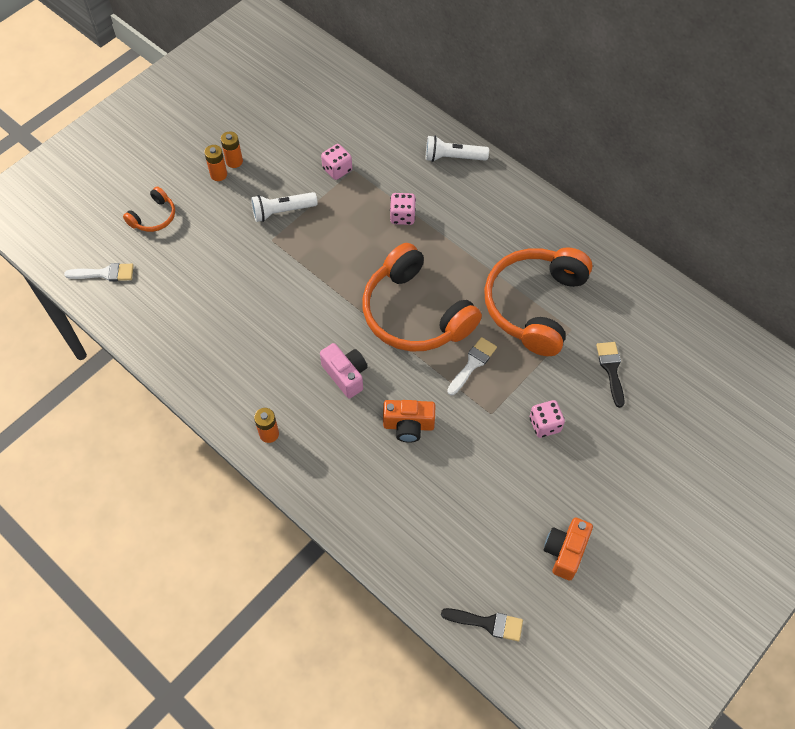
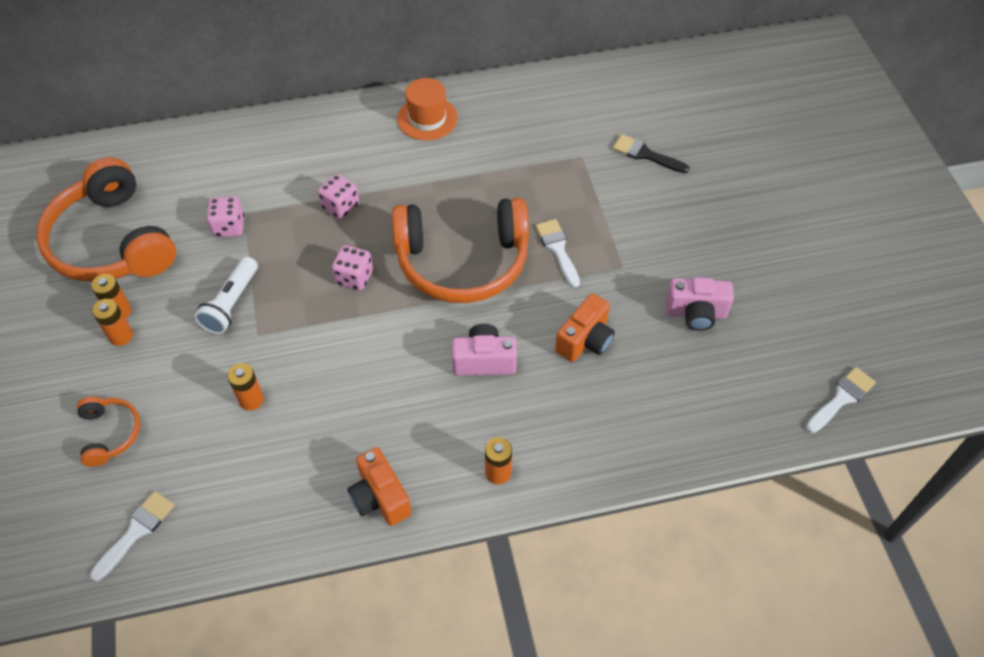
camera: 55 degrees left, 5 degrees down
white flashlight [426,136,489,162] -> none
black brush [441,608,523,641] -> white brush [806,367,876,433]
orange headphones [484,247,592,356] -> orange headphones moved to [36,157,176,282]
pink dice [530,400,565,438] -> pink dice moved to [332,245,373,290]
orange camera [544,517,593,581] -> orange camera moved to [348,447,412,526]
none -> orange battery [227,363,264,410]
none -> orange hat [397,78,458,141]
none -> pink camera [666,277,734,331]

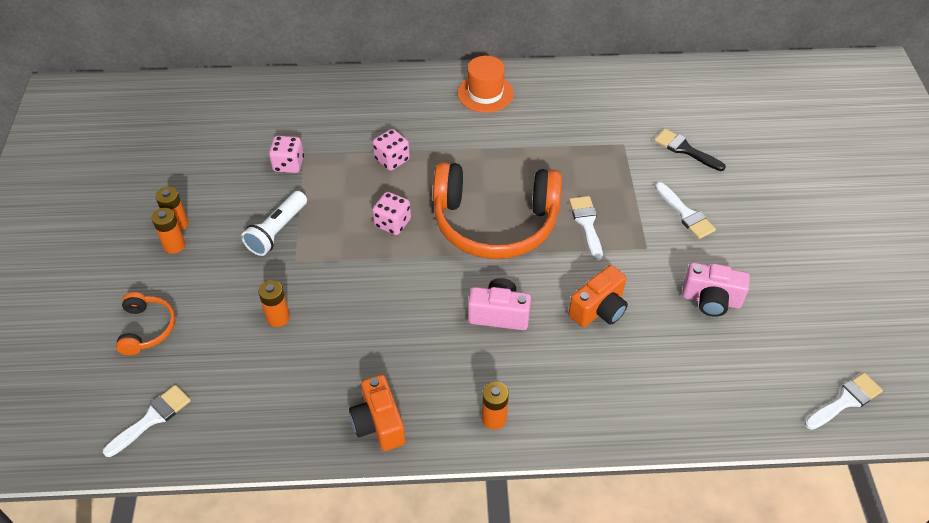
camera: 10 degrees right, 5 degrees down
orange headphones [36,157,176,282] -> none
none -> white brush [655,182,716,239]

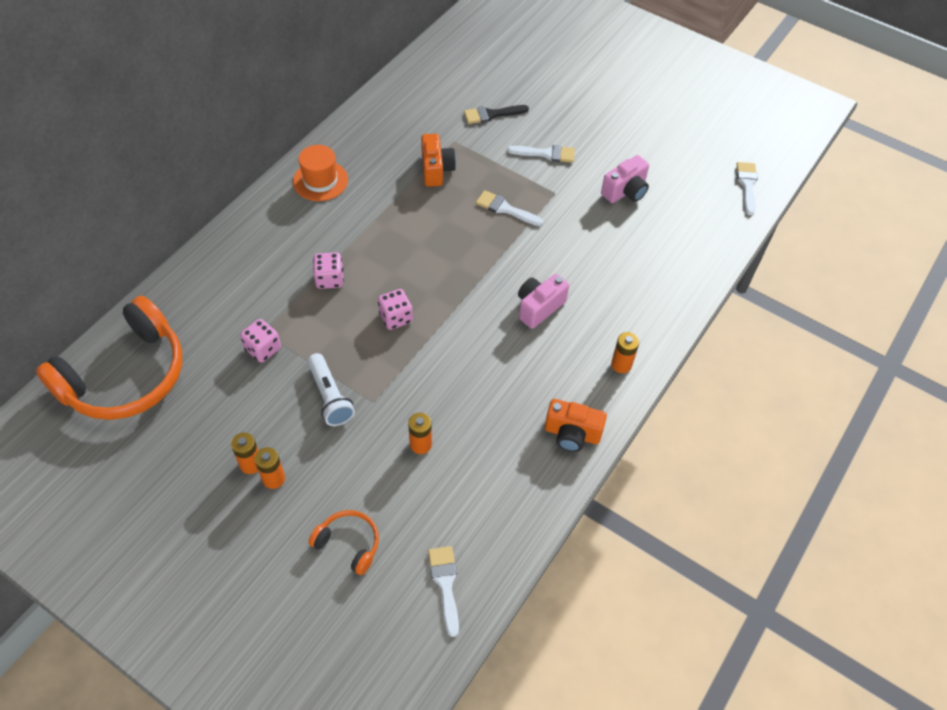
camera: 55 degrees left, 5 degrees up
orange headphones [433,162,562,259] -> orange headphones moved to [36,296,182,420]
orange camera [568,265,628,327] -> orange camera moved to [421,134,456,187]

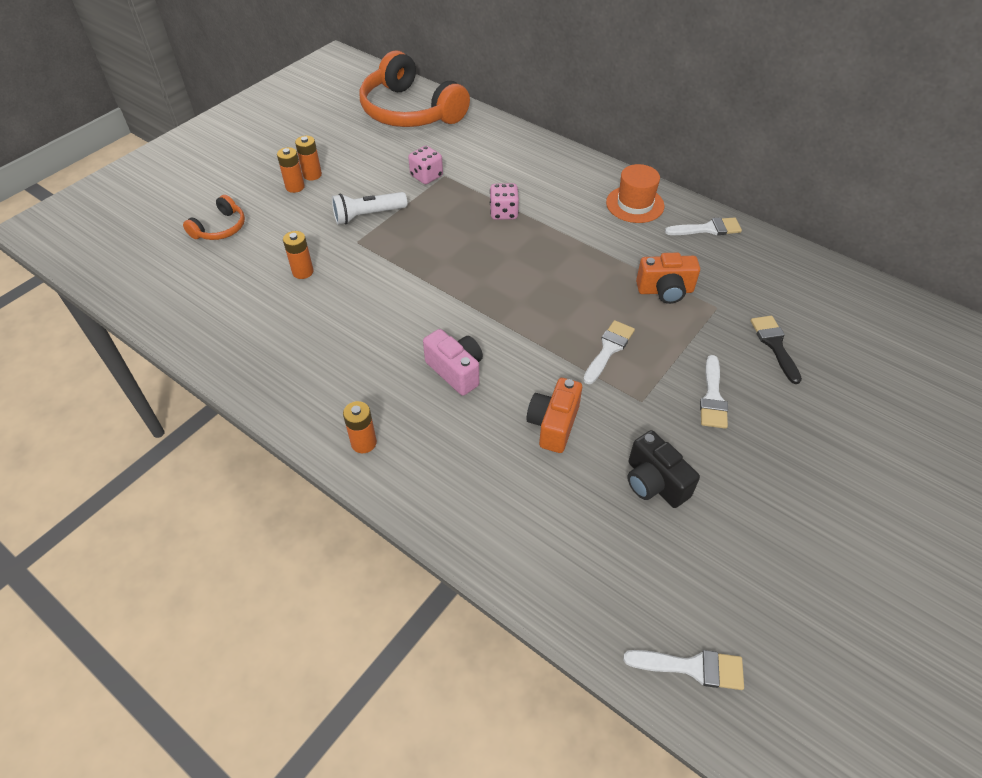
camera: 95 degrees right, 5 degrees down
pink dice [378,289,413,330] -> none
white brush [428,546,459,637] -> white brush moved to [665,217,742,235]
orange camera [545,399,607,452] -> orange camera moved to [526,378,582,453]
pink camera [601,155,649,203] -> black camera [627,430,700,508]

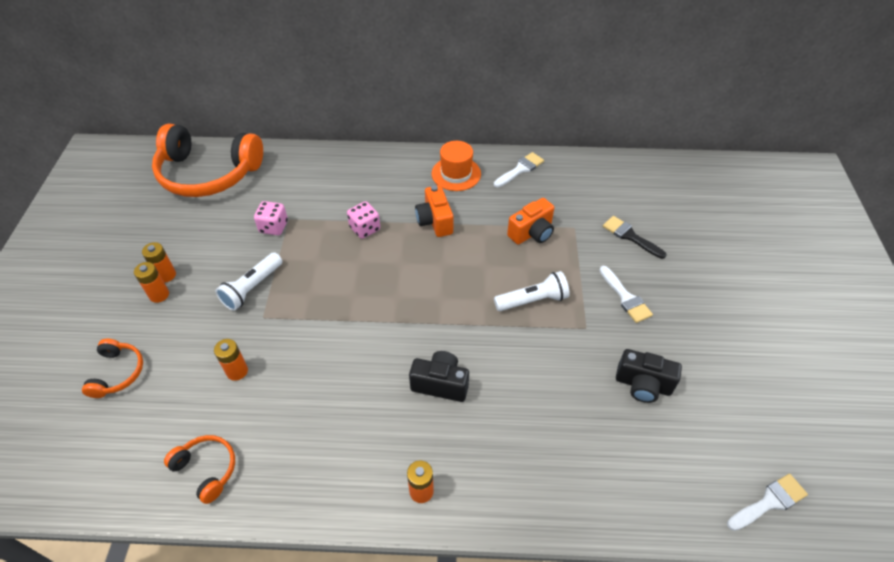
camera: 35 degrees left, 0 degrees up
pink camera [423,329,483,396] -> black camera [409,351,469,402]
orange camera [526,378,582,453] -> orange camera moved to [415,185,454,237]
white brush [583,320,635,384] -> white flashlight [494,271,570,311]
none -> orange headphones [164,435,235,504]

